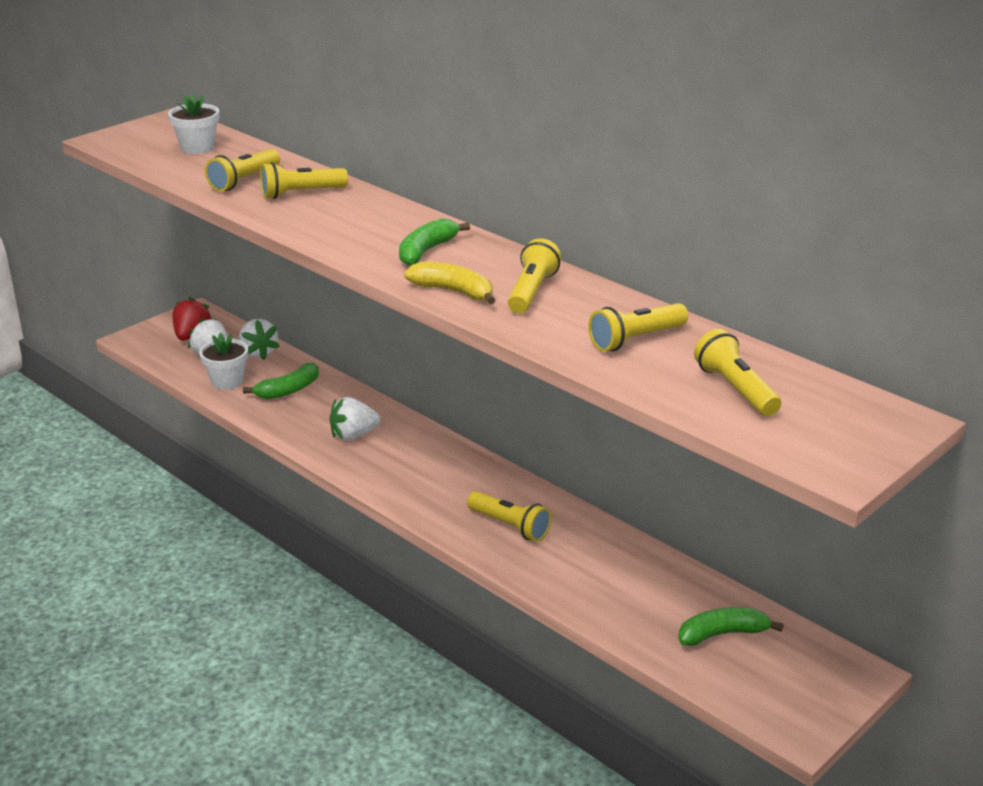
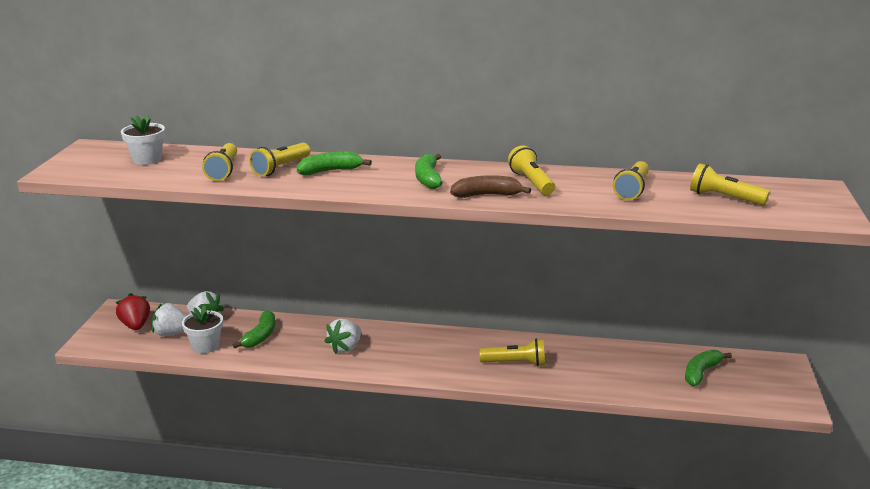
camera: 35 degrees left, 5 degrees down
yellow banana [404,261,495,304] -> brown banana [450,175,531,198]
none -> green banana [297,152,372,175]

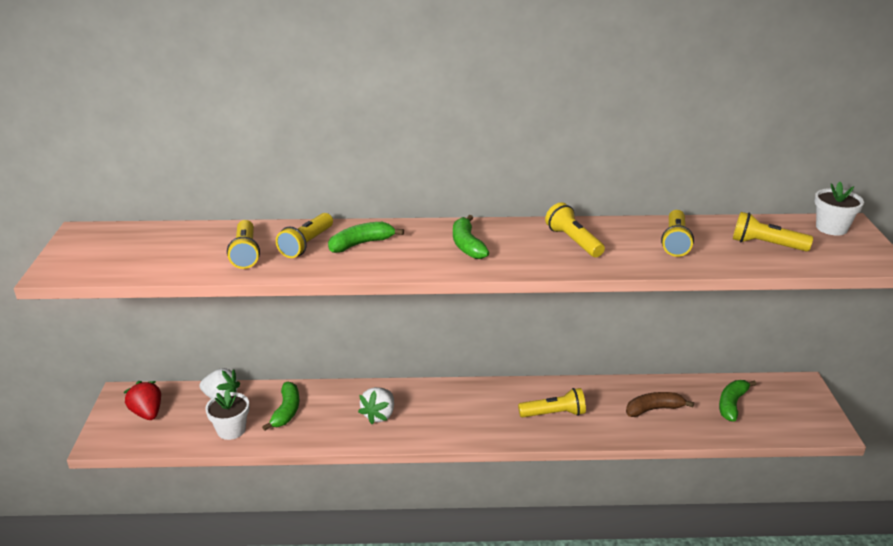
camera: 10 degrees left, 5 degrees up
white flower pot [121,115,165,165] -> white flower pot moved to [815,182,864,235]
white strawberry [152,303,187,336] -> none
brown banana [450,175,531,198] -> brown banana moved to [626,392,694,417]

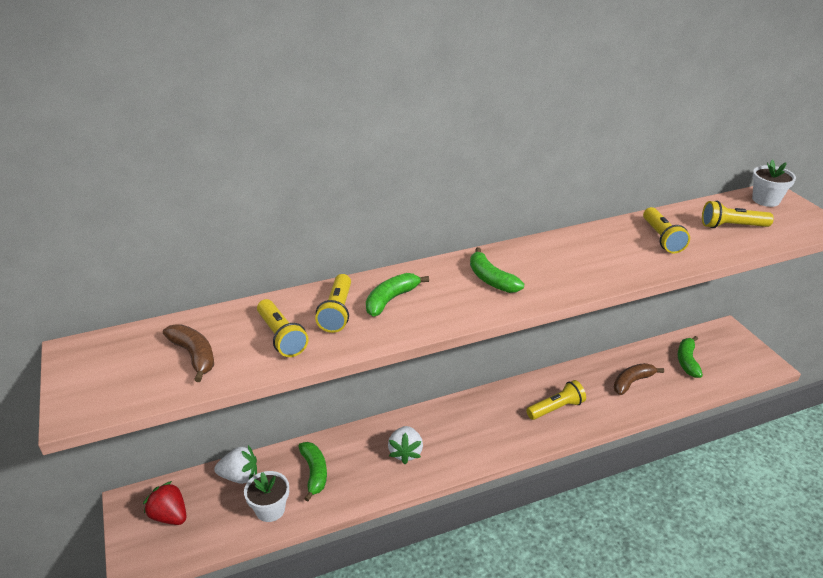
camera: 20 degrees left, 5 degrees up
yellow flashlight [545,202,605,257] -> none
none -> brown banana [163,324,214,382]

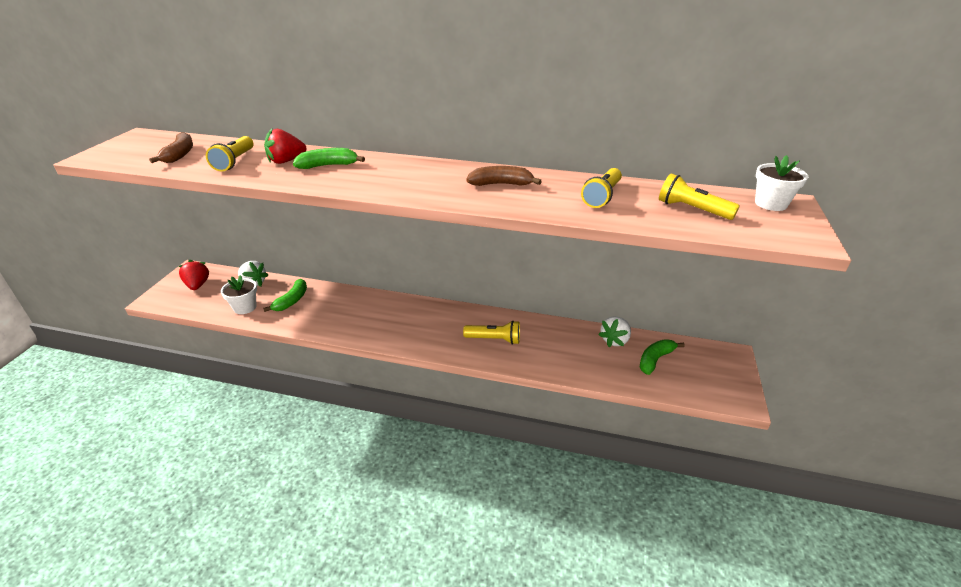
camera: 35 degrees right, 0 degrees up
yellow flashlight [315,274,351,333] -> red strawberry [264,128,306,164]
white strawberry [388,426,423,464] -> white strawberry moved to [598,316,631,347]
green banana [470,247,524,293] -> none
brown banana [614,363,664,395] -> brown banana moved to [466,166,542,186]

